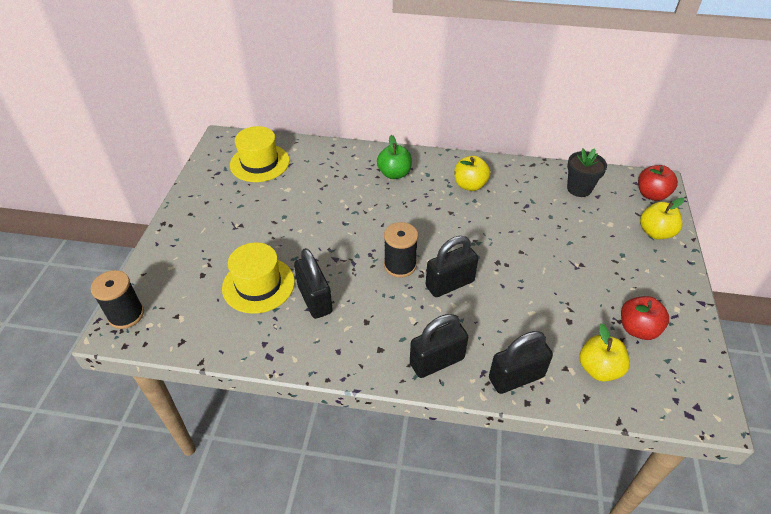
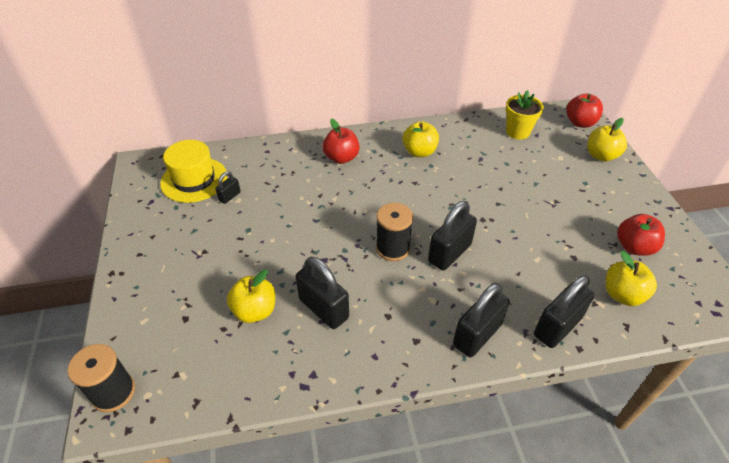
camera: 20 degrees left, 0 degrees up
yellow hat [222,242,295,314] -> yellow apple [227,270,275,323]
green apple [377,135,412,179] -> red apple [322,118,360,164]
black flower pot [567,148,607,197] -> yellow flower pot [506,90,544,140]
none -> black padlock [215,172,241,204]

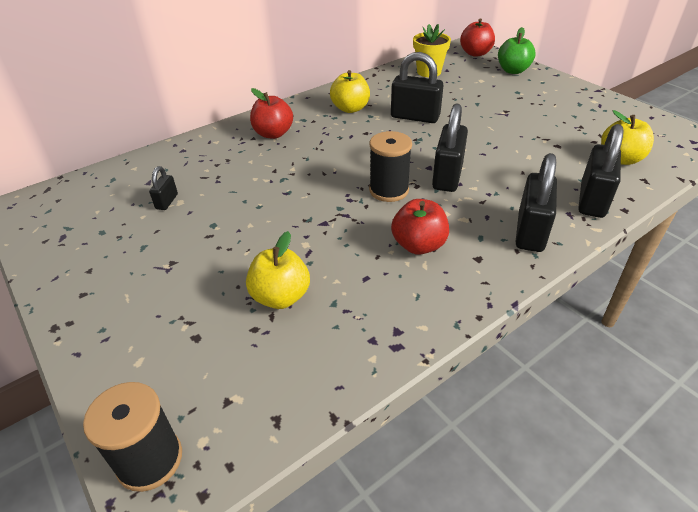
camera: 25 degrees left, 5 degrees down
yellow hat [160,140,227,203] -> none
black padlock [296,257,349,329] -> black padlock moved to [391,52,444,123]
yellow apple [587,118,627,162] -> green apple [498,27,536,74]
red apple [617,214,665,256] -> red apple moved to [391,199,449,255]

